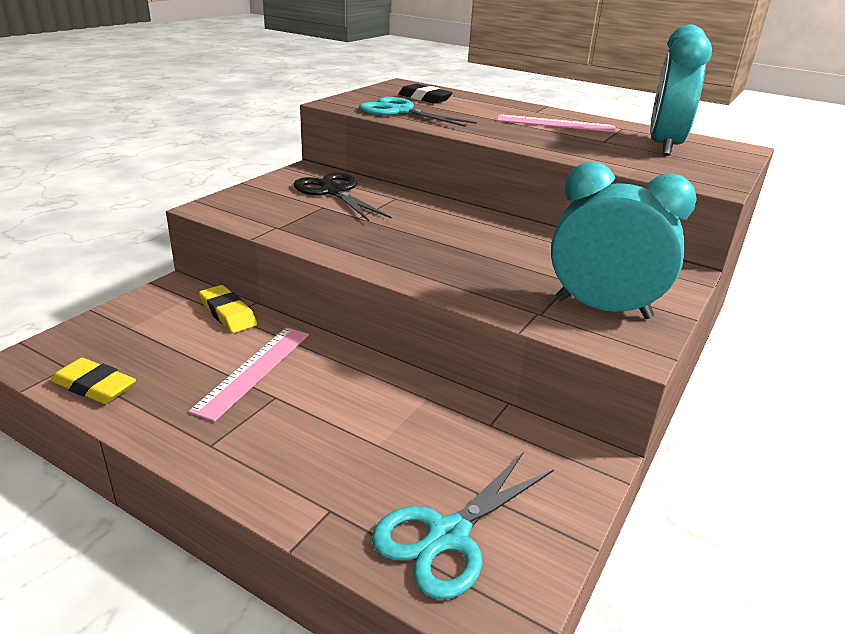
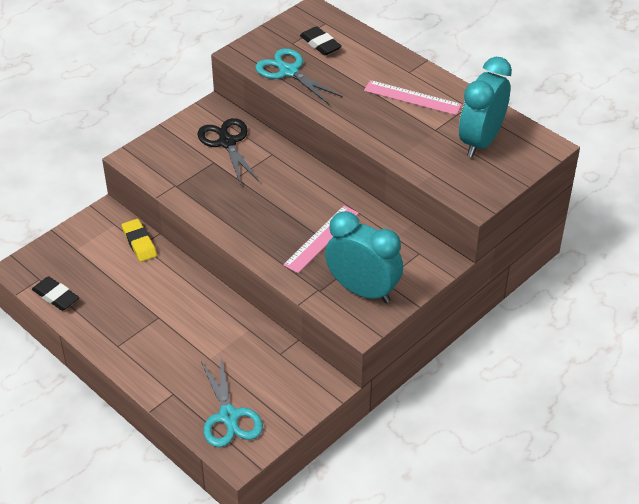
camera: 15 degrees right, 15 degrees up
yellow eraser [51,358,136,404] -> black eraser [32,276,79,311]
pink ruler [189,327,309,422] -> pink ruler moved to [283,206,359,273]
turquoise scissors [372,452,554,599] -> turquoise scissors turned 75 degrees counterclockwise [201,358,263,447]

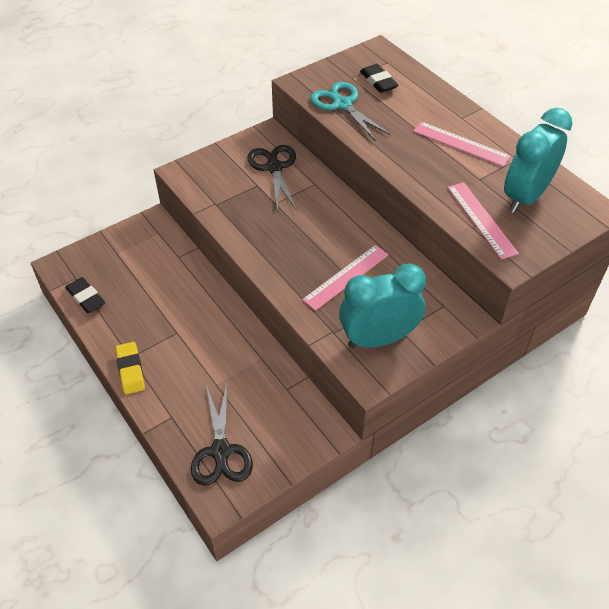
camera: 10 degrees right, 5 degrees up
yellow eraser [122,219,157,262] -> yellow eraser moved to [115,342,145,395]
turquoise scissors [201,358,263,447] -> black scissors [191,384,253,486]
turquoise clock [325,211,403,303] -> turquoise clock turned 60 degrees counterclockwise [339,263,426,348]
none -> pink ruler [447,182,519,260]

